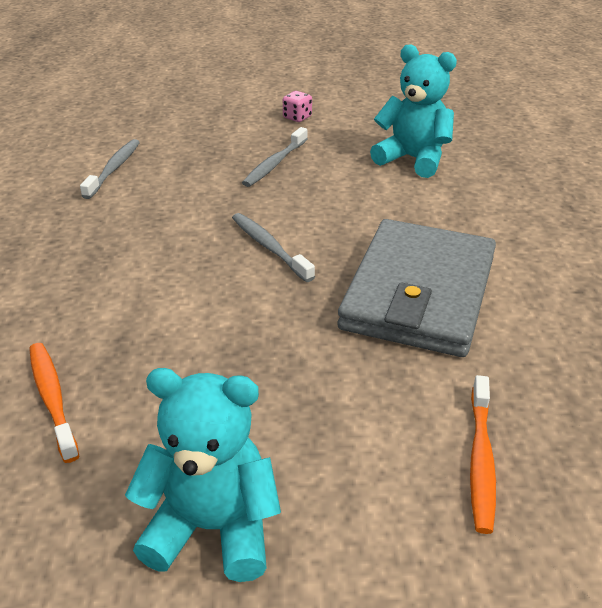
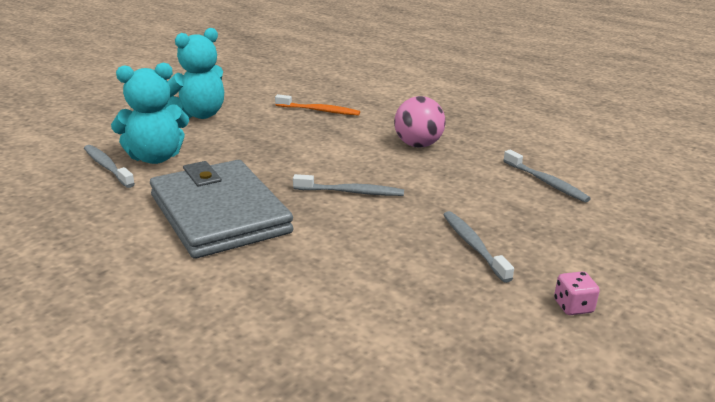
camera: 130 degrees right, 10 degrees down
turquoise teddy bear [370,44,457,178] -> turquoise teddy bear moved to [111,63,189,164]
orange toothbrush [470,375,496,534] -> grey toothbrush [84,145,135,188]
none -> pink ball [394,96,445,147]

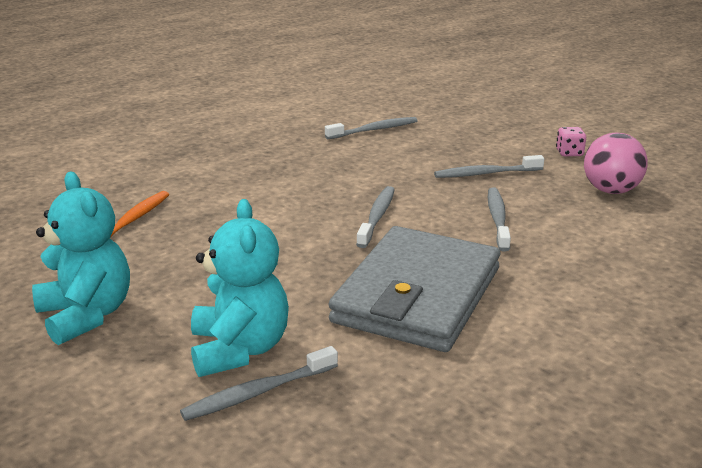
camera: 80 degrees left, 0 degrees up
grey wallet [150,160,293,259] -> grey wallet turned 45 degrees counterclockwise [329,226,500,352]
pink ball [394,96,445,147] -> pink ball moved to [584,133,648,194]
none -> grey toothbrush [488,187,511,251]

